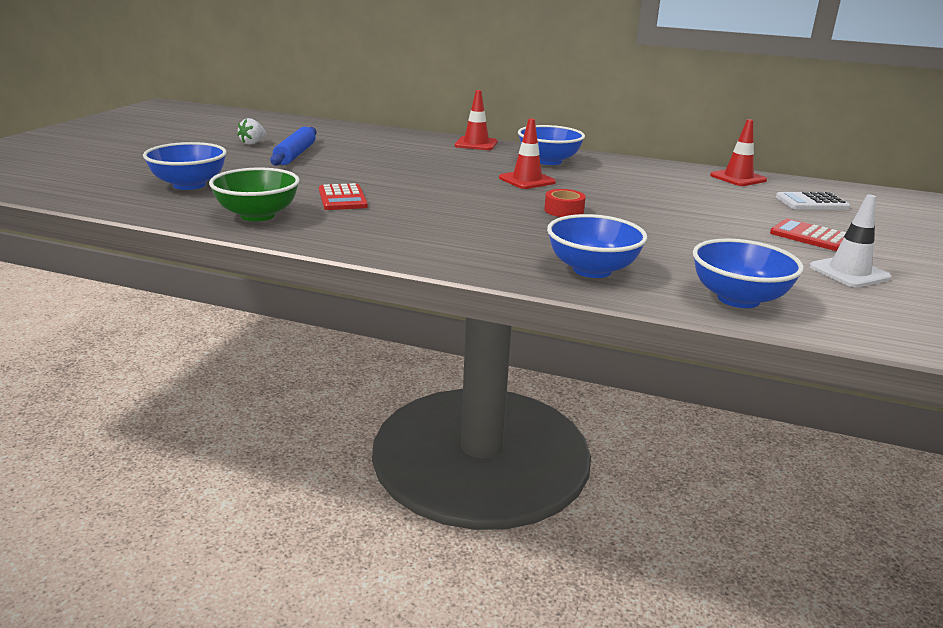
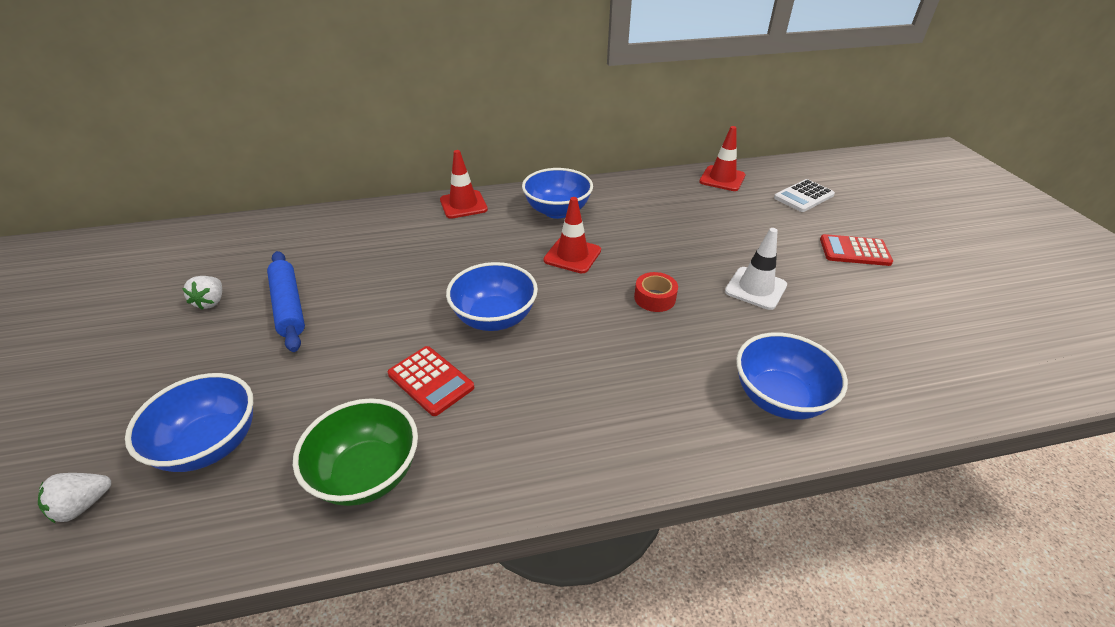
camera: 30 degrees left, 15 degrees up
blue bowl [693,239,804,308] -> blue bowl moved to [446,262,538,331]
white traffic cone [809,194,891,287] -> white traffic cone moved to [725,228,787,310]
none -> white strawberry [38,473,111,523]

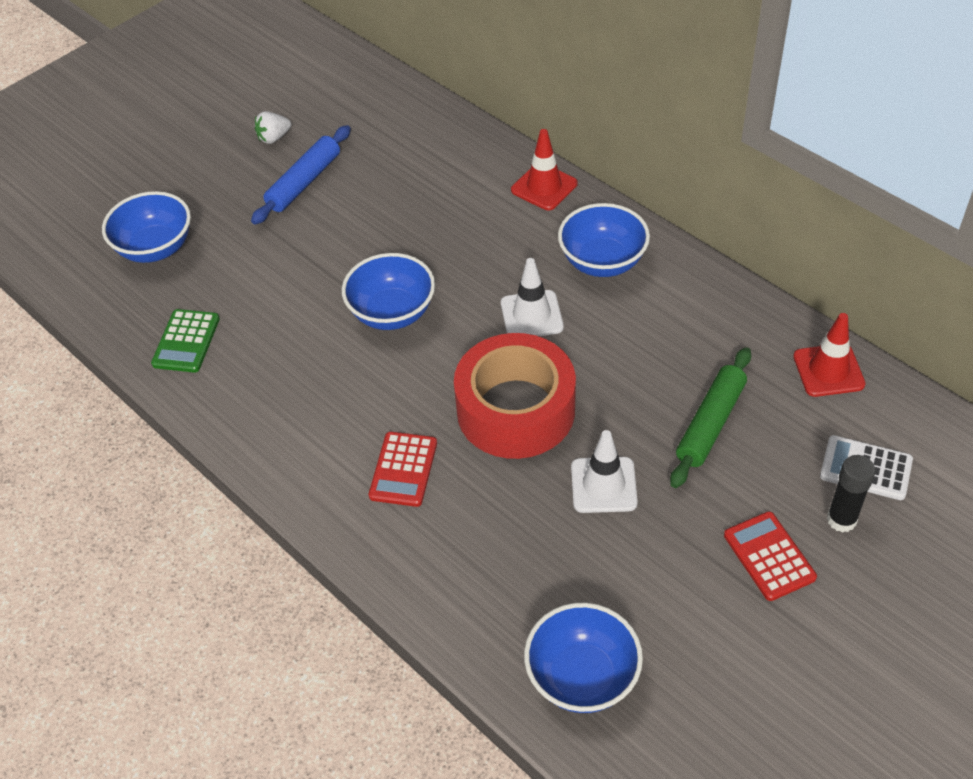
camera: 60 degrees right, 10 degrees up
white strawberry [38,473,111,523] -> none
green bowl [293,398,418,506] -> green calculator [151,309,220,373]
red calculator [388,346,474,416] -> red calculator moved to [369,432,437,507]
red traffic cone [543,197,601,273] -> white traffic cone [501,258,564,336]
red tape [634,272,678,312] -> red tape [454,333,576,459], size x2.46
blue bowl [736,332,848,420] -> blue bowl moved to [524,603,643,713]
none -> green rolling pin [670,347,751,488]
none -> black glue stick [827,455,876,533]

